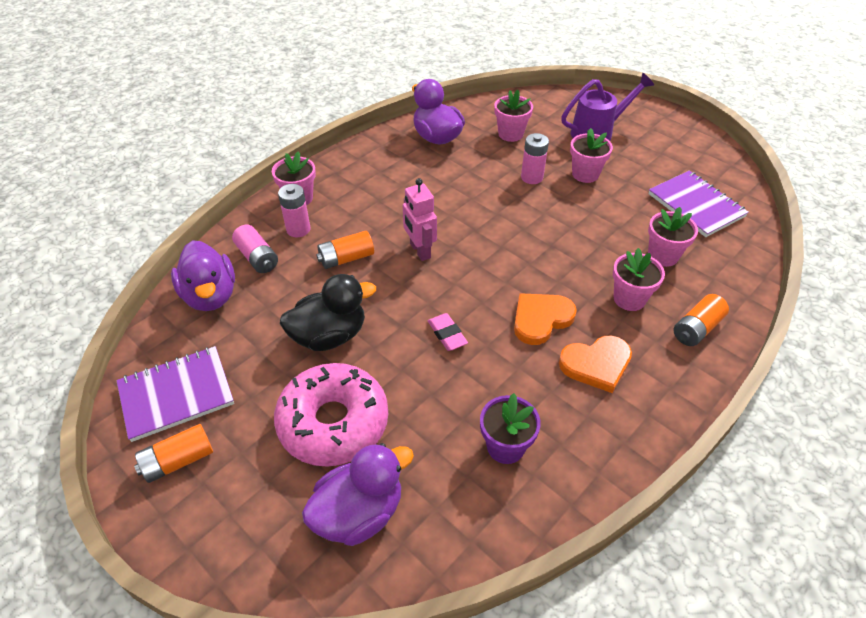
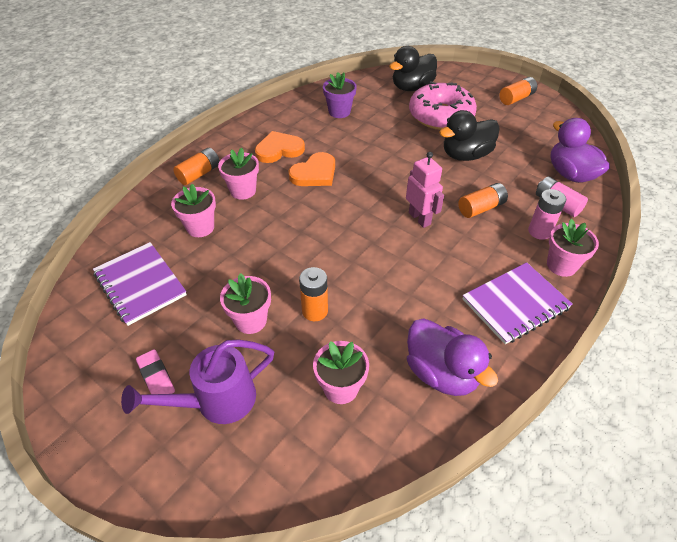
camera: 175 degrees right, 0 degrees up
purple notebook [116,346,234,442] -> purple notebook moved to [463,262,573,344]
purple duck [302,443,414,546] -> black duck [389,46,437,91]
pink eraser [428,313,468,351] -> pink eraser moved to [136,349,175,394]
pink battery [521,133,549,184] -> orange battery [299,267,328,321]

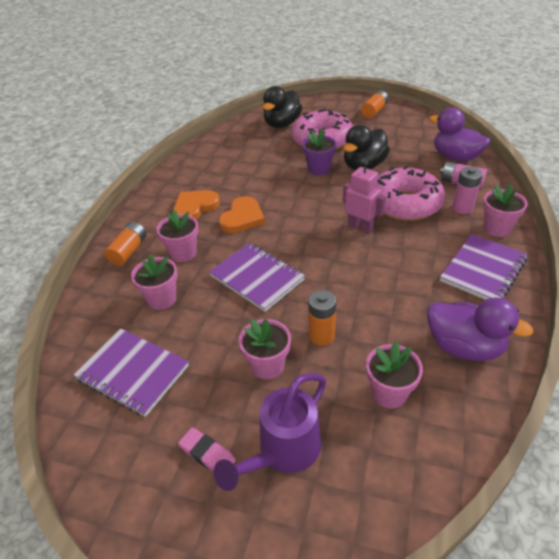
camera: 20 degrees left, 5 degrees down
purple flower pot [323,72,357,118] -> purple flower pot moved to [302,129,337,175]
orange battery [458,183,508,218] -> pink donut [376,165,445,221]
none -> purple notebook [209,243,305,312]

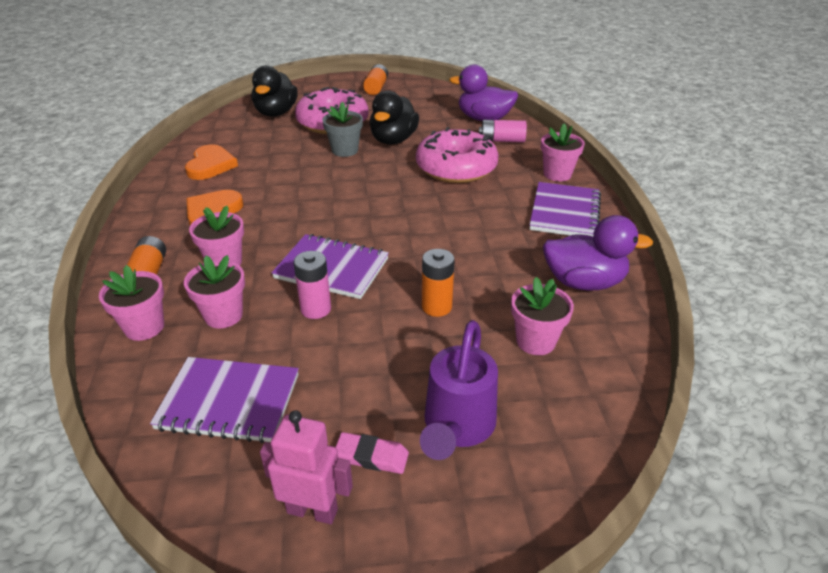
camera: 25 degrees left, 5 degrees down
orange heart [219,196,265,233] -> orange heart moved to [185,144,238,180]
pink flower pot [239,319,291,380] -> pink flower pot moved to [99,265,164,341]
purple flower pot [302,129,337,175] -> grey flower pot [322,102,363,157]
pink robot [343,160,386,234] -> pink robot moved to [260,410,353,524]
pink battery [452,167,483,214] -> pink battery moved to [293,251,331,319]

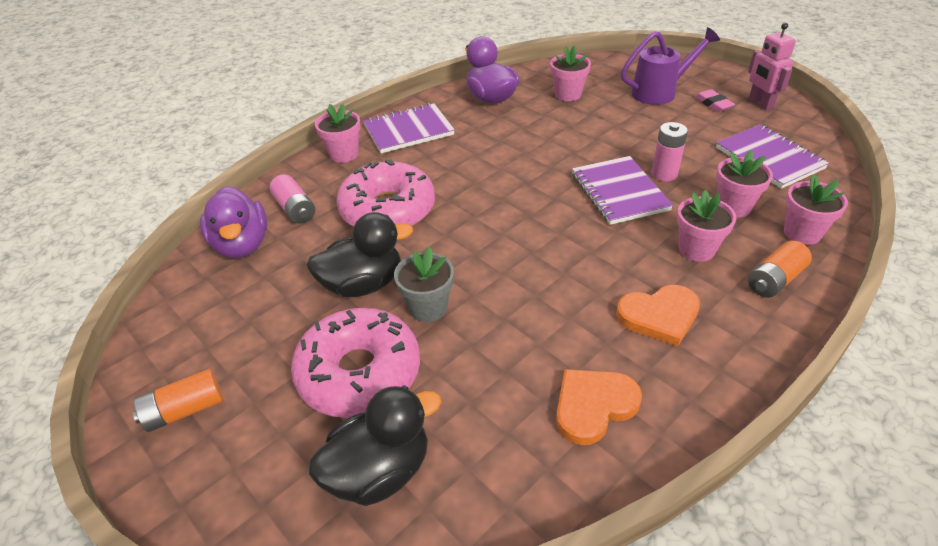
camera: 125 degrees left, 5 degrees up
orange battery [422,249,455,317] -> none

